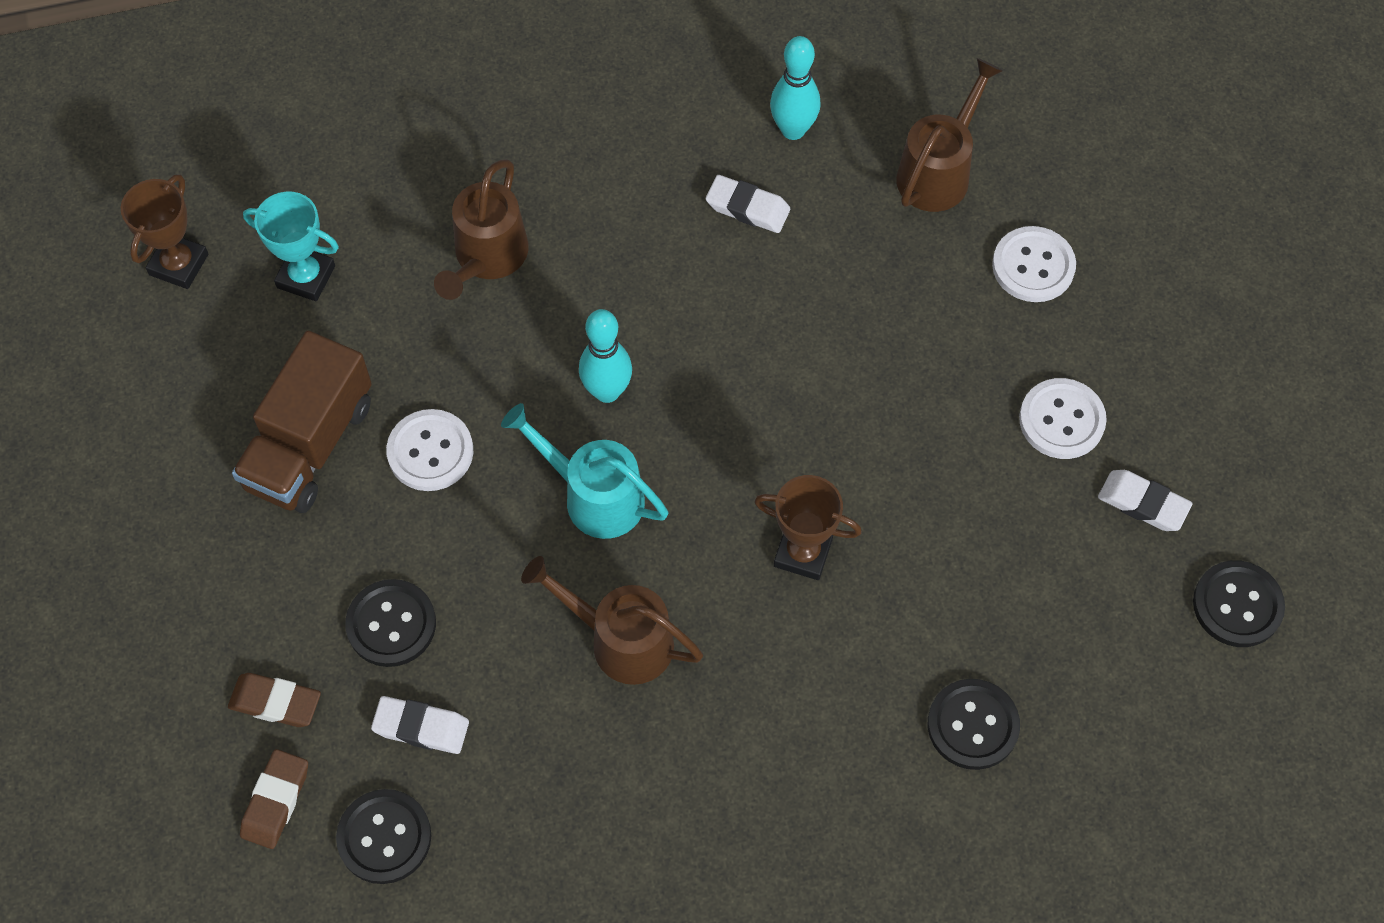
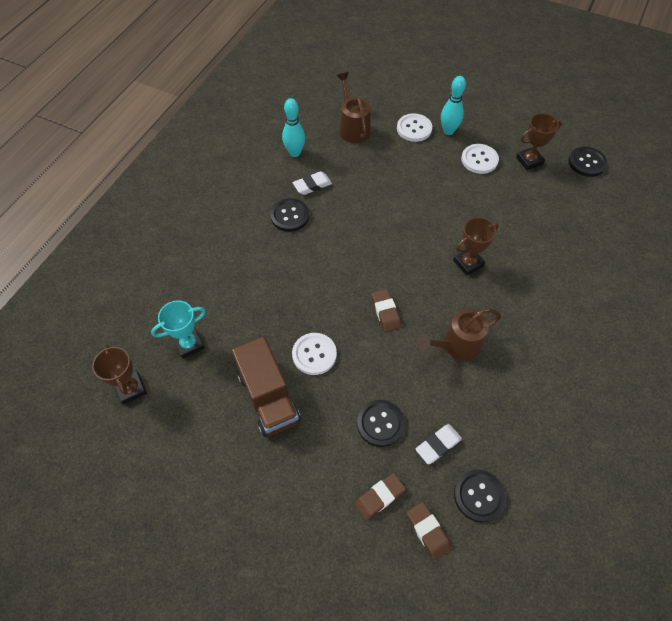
camera: 50 degrees left, 5 degrees down
brown watering can [434,159,529,300] -> none
turquoise watering can [501,403,669,539] -> brown eraser [371,289,401,332]
turquoise bowling pin [579,309,632,403] -> turquoise bowling pin moved to [441,76,466,135]
black button [928,679,1020,770] -> black button moved to [270,198,309,232]
white eraser [1098,470,1193,531] -> brown trophy [516,113,562,170]

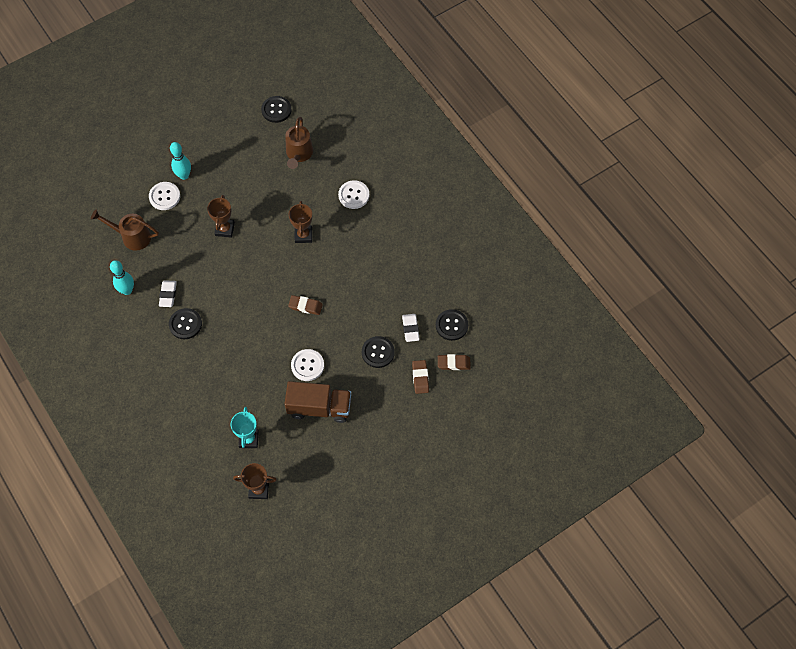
camera: 60 degrees left, 5 degrees up
brown watering can [416,308,501,361] -> brown watering can moved to [285,117,313,169]
white button [461,144,499,174] -> white button moved to [338,180,369,209]
brown trophy [516,113,562,170] -> brown trophy moved to [207,195,235,238]

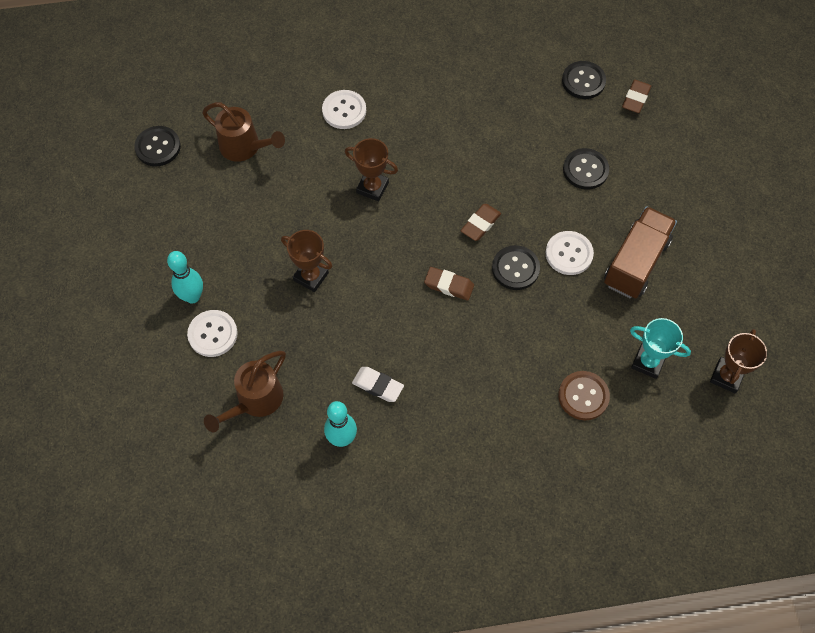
camera: 65 degrees left, 0 degrees up
black button [169,308,202,339] -> black button moved to [492,245,540,290]
white eraser [402,314,420,342] -> none
brown eraser [412,360,429,394] -> brown eraser moved to [424,267,474,300]
none -> brown button [558,371,610,420]

